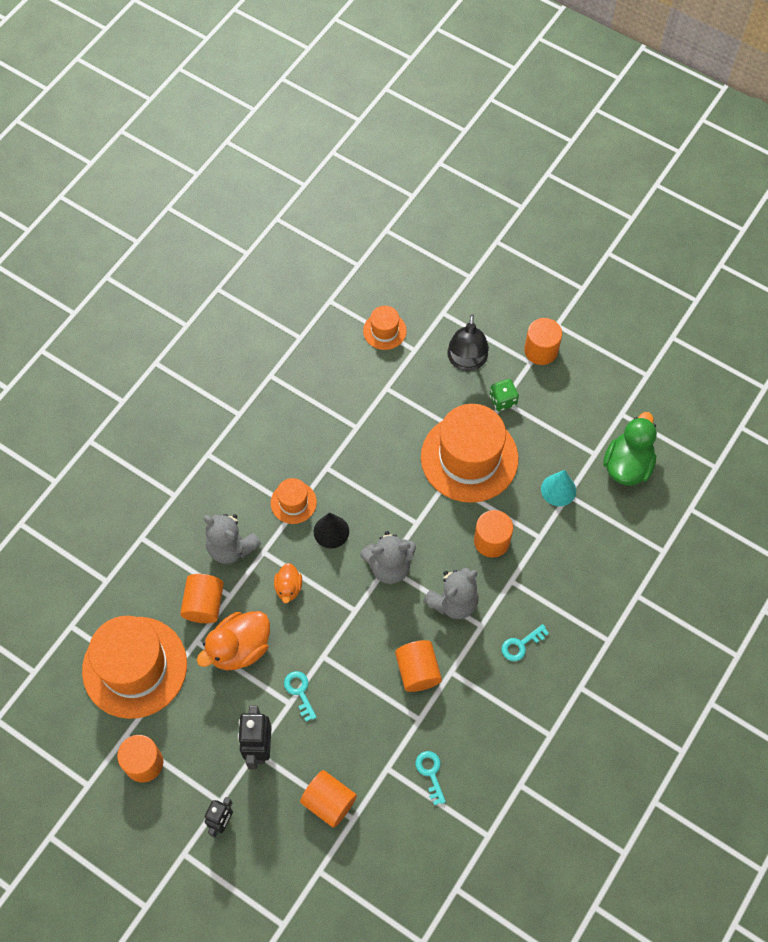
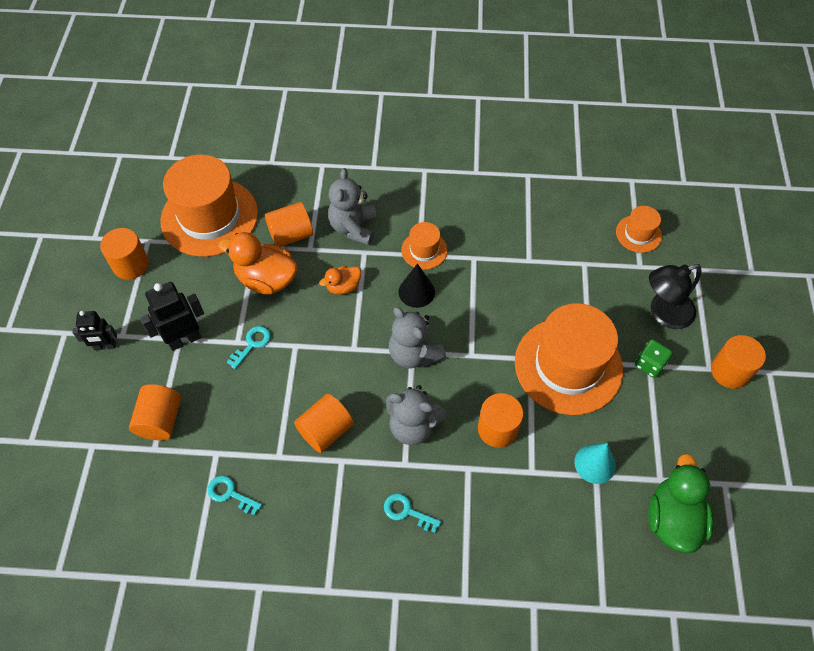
camera: 60 degrees right, 5 degrees down
turquoise key [416,751,446,805] -> turquoise key turned 105 degrees counterclockwise [208,475,262,516]
green duck [603,412,657,486] -> green duck turned 75 degrees counterclockwise [648,453,714,553]

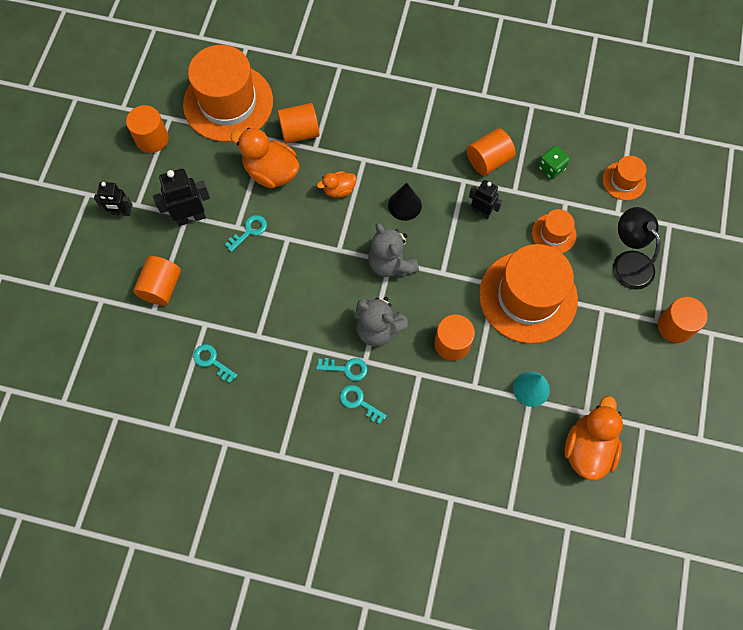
camera: 10 degrees right, 10 degrees up
orange cylinder [294,394,354,453] -> orange cylinder moved to [467,128,516,175]
grey teddy bear [328,168,376,245] -> none
orange hat [401,222,447,270] -> orange hat moved to [532,209,576,253]
green dice [635,339,673,378] -> green dice moved to [538,145,570,179]
green duck [648,453,714,553] -> orange duck [564,396,623,481]
black lamp [649,264,701,329] -> black lamp turned 75 degrees clockwise [613,207,660,290]
none -> turquoise key [316,358,368,381]
none -> black robot [469,180,502,219]

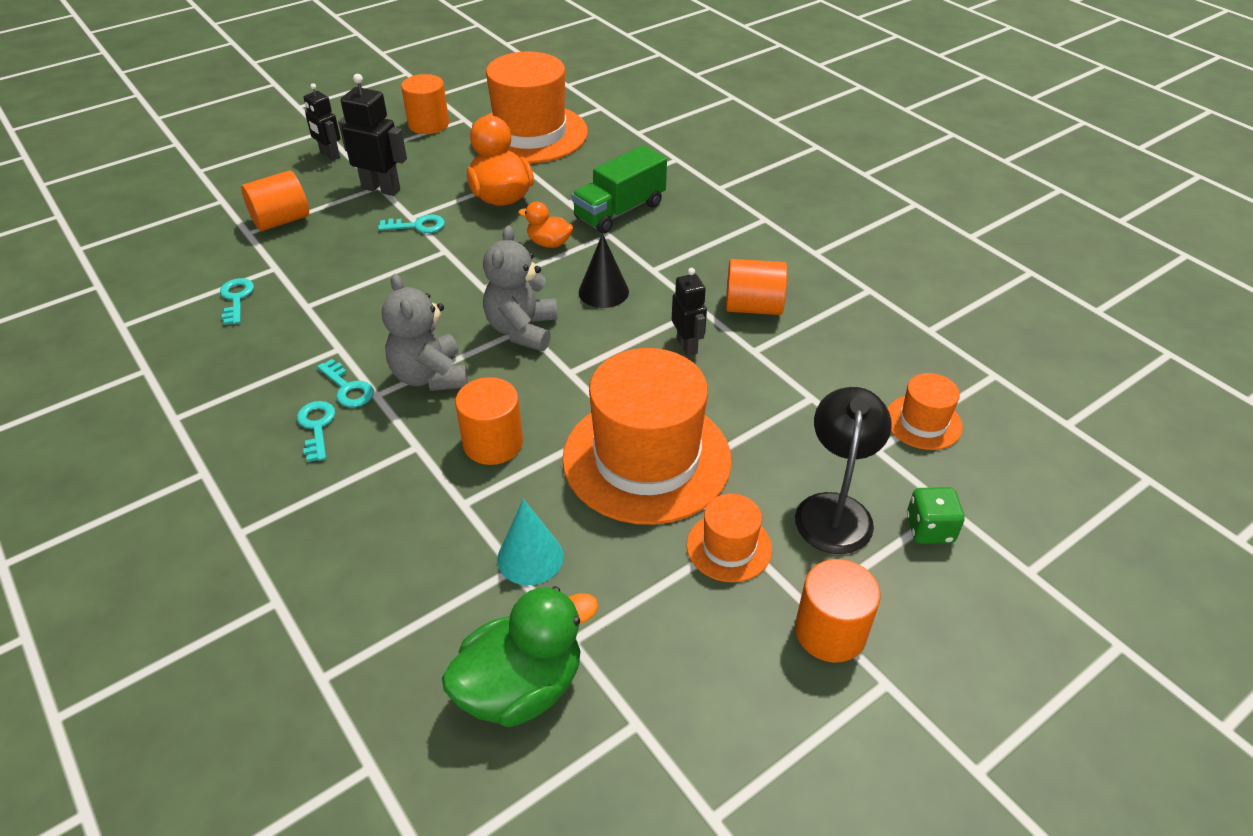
camera: 40 degrees right, 25 degrees down
orange cylinder [277,103,320,144] -> none
orange hat [532,209,576,253] -> orange hat moved to [687,494,772,582]
green dice [538,145,570,179] -> green dice moved to [907,487,965,544]
orange duck [564,396,623,481] -> green duck [442,586,599,727]
none -> green truck [572,145,667,234]

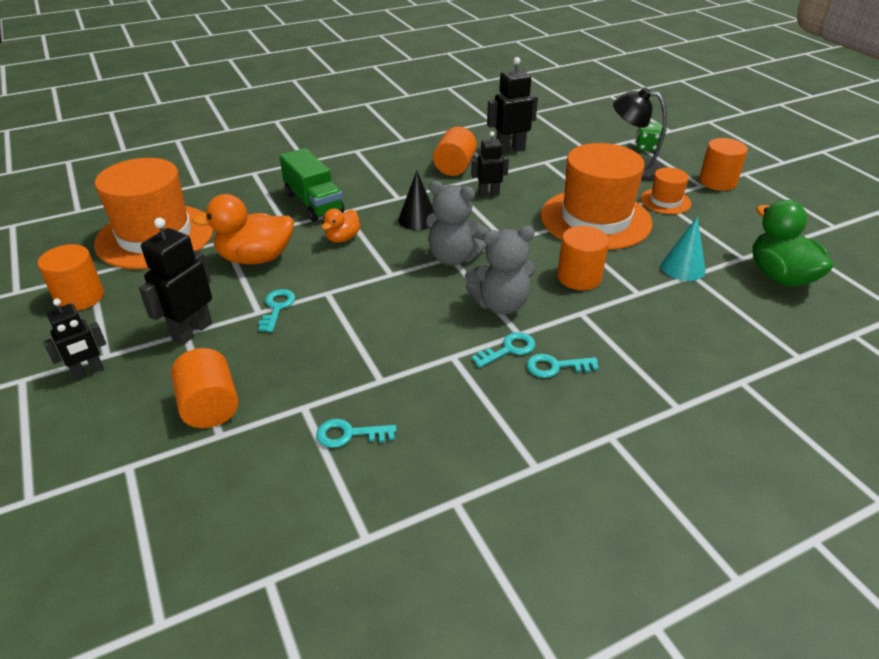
camera: 80 degrees left, 5 degrees down
orange hat [887,373,963,450] -> none
none -> black robot [487,57,538,154]

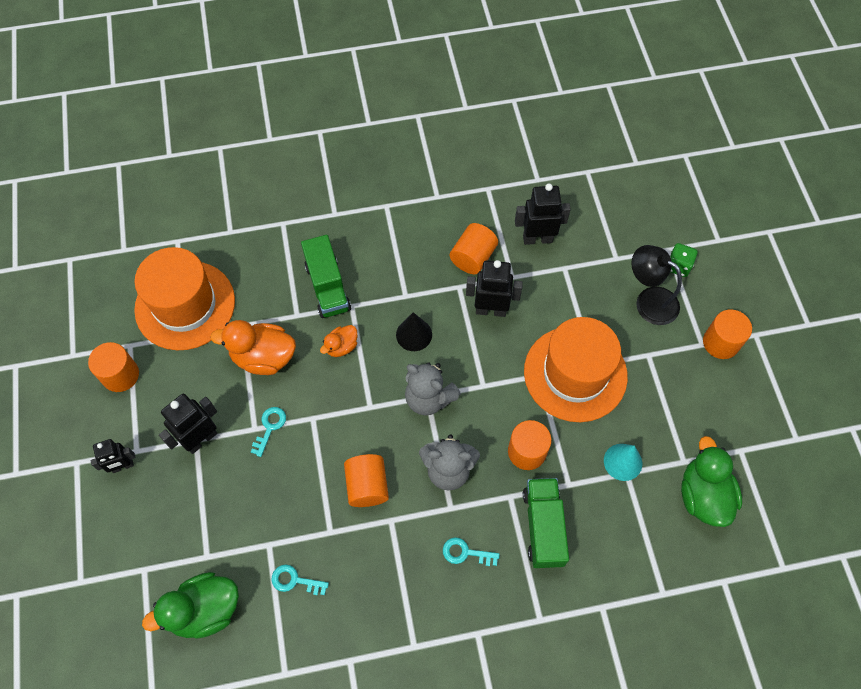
camera: 15 degrees right, 25 degrees up
orange cylinder [171,348,239,428] -> orange cylinder moved to [344,454,389,507]
black robot [471,131,509,197] -> black robot [466,260,523,317], size x1.52
turquoise key [471,332,535,368] -> none
orange hat [641,167,691,214] -> none
none -> green duck [142,572,239,639]
none -> green truck [523,478,569,568]

